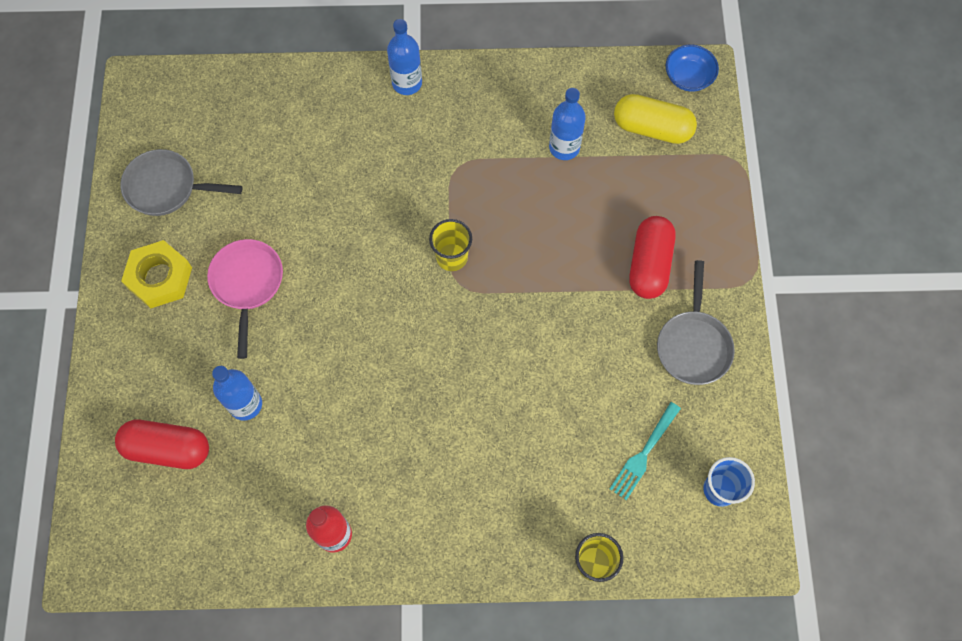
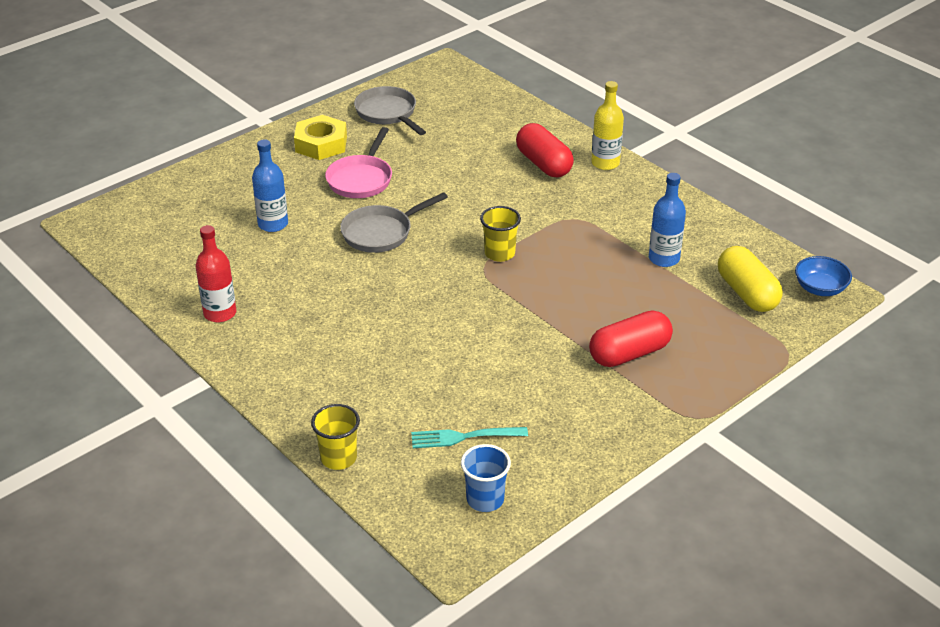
camera: 50 degrees right, 30 degrees down
red capsule [115,420,209,469] -> red capsule moved to [516,123,574,177]
pink pan [207,239,283,359] -> pink pan turned 150 degrees clockwise [325,127,392,198]
blue bottle [387,19,422,95] -> yellow bottle [591,81,624,170]
grey pan [657,260,735,385] -> grey pan moved to [340,192,448,253]

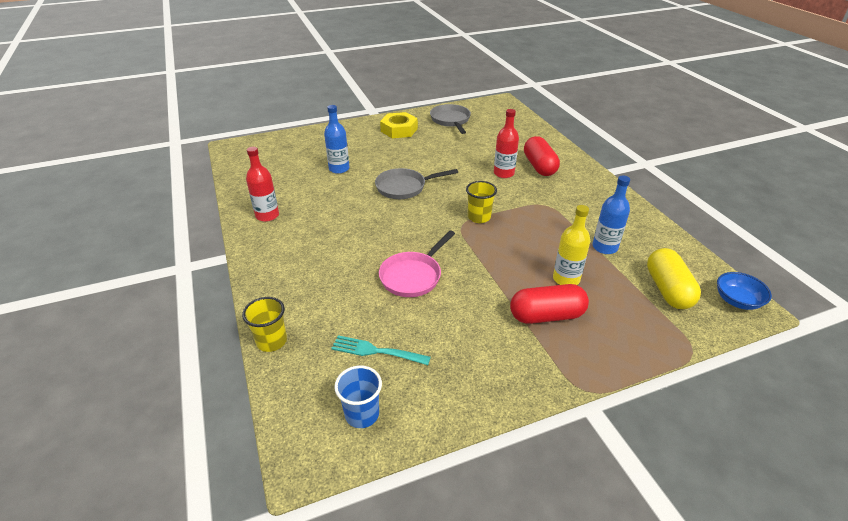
camera: 20 degrees right, 0 degrees up
pink pan [325,127,392,198] -> pink pan moved to [379,231,455,297]
yellow bottle [591,81,624,170] -> yellow bottle moved to [553,205,590,285]
none -> red bottle [494,109,519,178]

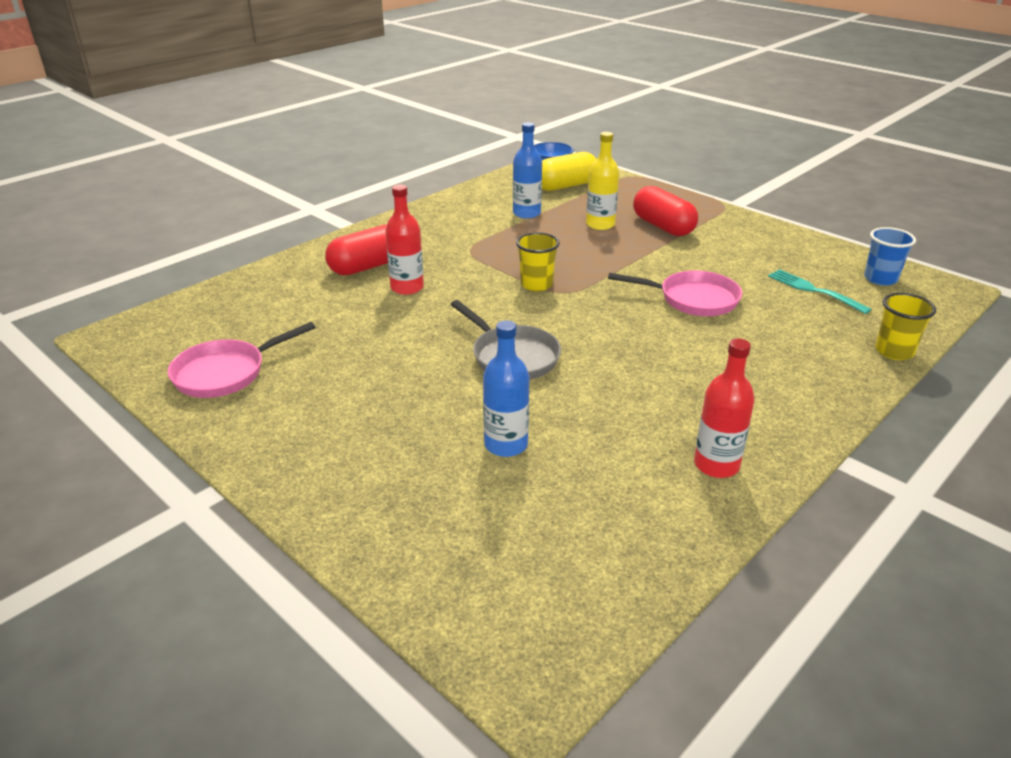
camera: 115 degrees left, 5 degrees down
turquoise fork [331,335,431,365] -> turquoise fork turned 150 degrees clockwise [768,269,872,314]
yellow nut [380,112,418,138] -> none
grey pan [430,104,471,134] -> pink pan [168,322,316,398]

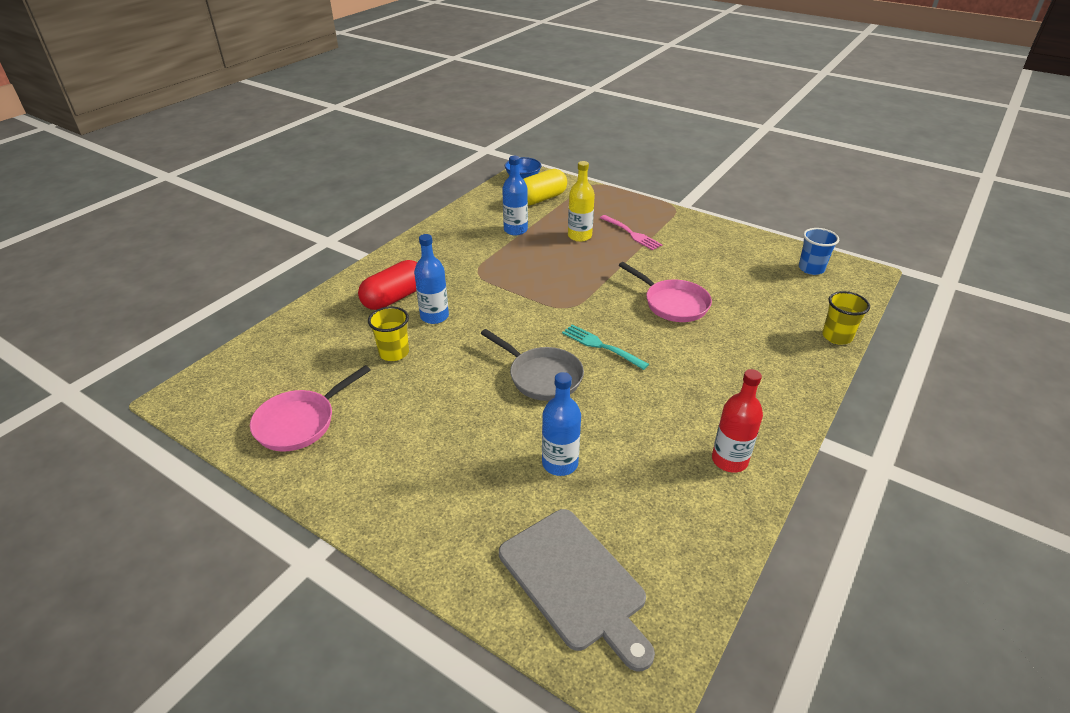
camera: 10 degrees left, 5 degrees up
red bottle [385,185,424,295] -> blue bottle [414,234,449,324]
yellow cup [516,232,560,291] -> yellow cup moved to [368,306,409,361]
pink pan [608,270,742,316] -> pink pan turned 45 degrees clockwise [619,262,712,322]
red capsule [633,186,698,236] -> pink fork [600,215,662,250]
turquoise fork [768,269,872,314] -> turquoise fork moved to [562,324,649,370]
none -> grey cutting board [499,509,655,671]

